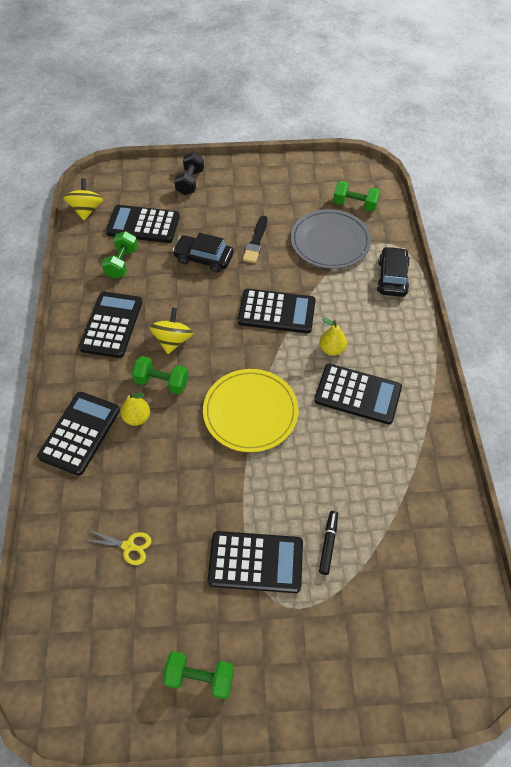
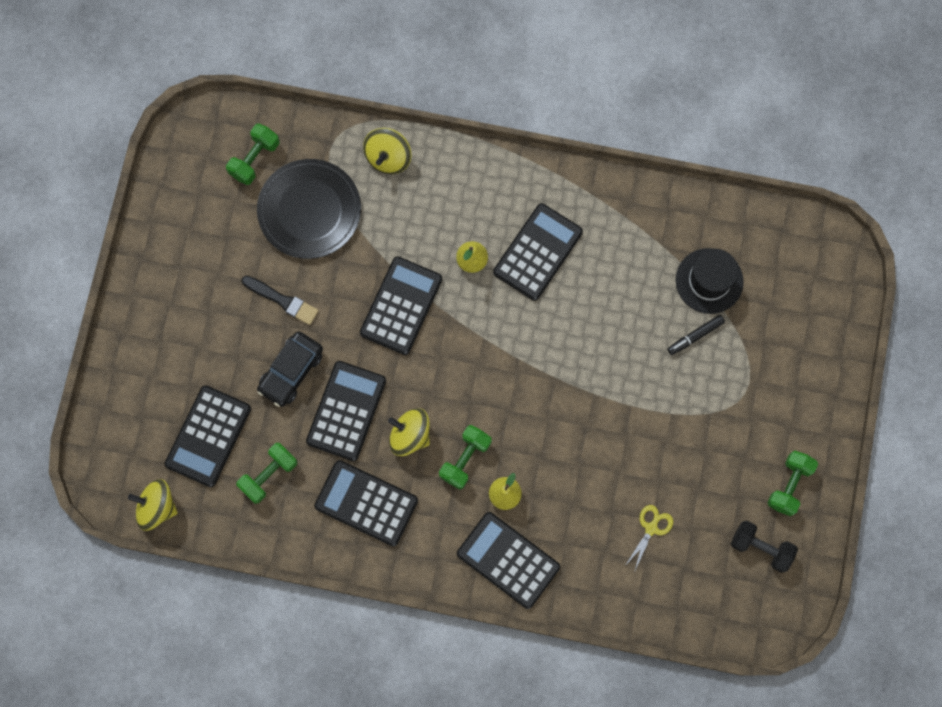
camera: 75 degrees left, 20 degrees up
green dumbbell [101,231,138,279] -> green dumbbell turned 75 degrees counterclockwise [236,443,297,504]
black dumbbell [174,152,204,195] -> black dumbbell moved to [731,521,798,573]
yellow plate [203,369,298,452] -> none
black calculator [208,531,303,593] -> black calculator moved to [306,361,386,461]
grey plate [291,209,371,269] -> black plate [257,159,361,259]
black marker [319,511,338,575] -> black marker turned 60 degrees counterclockwise [667,315,725,355]
black car [377,246,410,297] -> yellow spinning top [363,128,411,174]
none -> black hat [676,248,744,314]

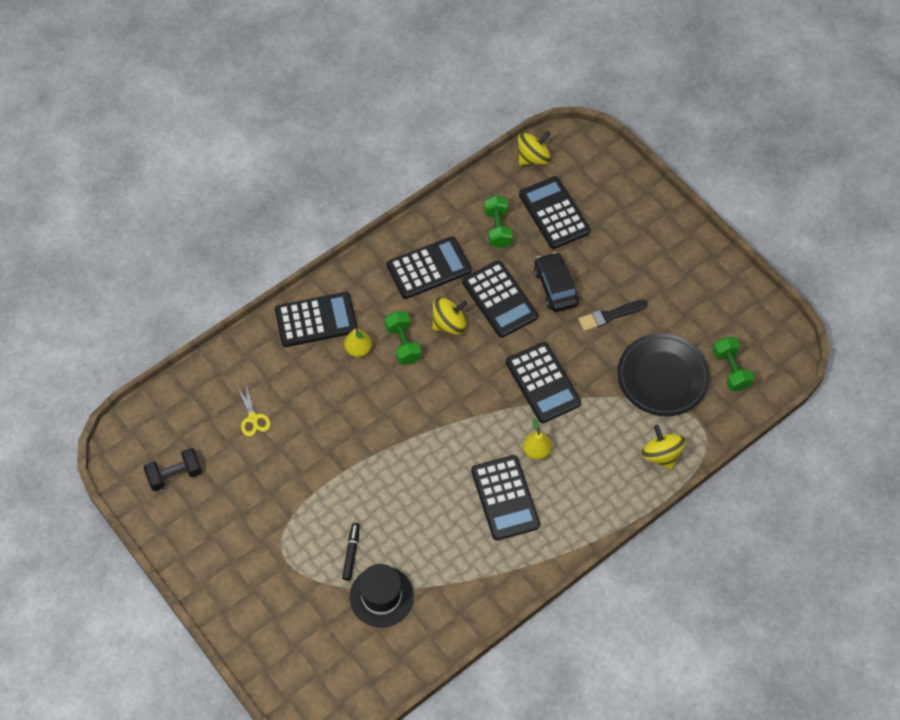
camera: 130 degrees right, 15 degrees down
green dumbbell [767,451,818,516] -> none

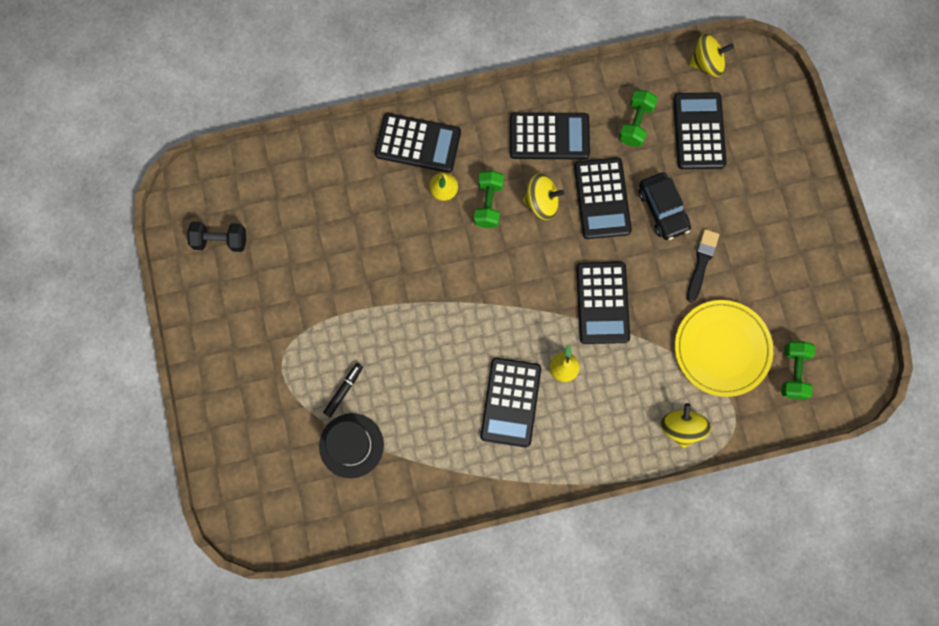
camera: 25 degrees right, 15 degrees up
yellow scissors [237,384,271,436] -> none
black car [534,252,579,312] -> black car turned 150 degrees clockwise [638,172,691,240]
black brush [578,300,648,331] -> black brush turned 105 degrees clockwise [687,229,719,303]
black plate [617,333,710,416] -> yellow plate [675,300,773,397]

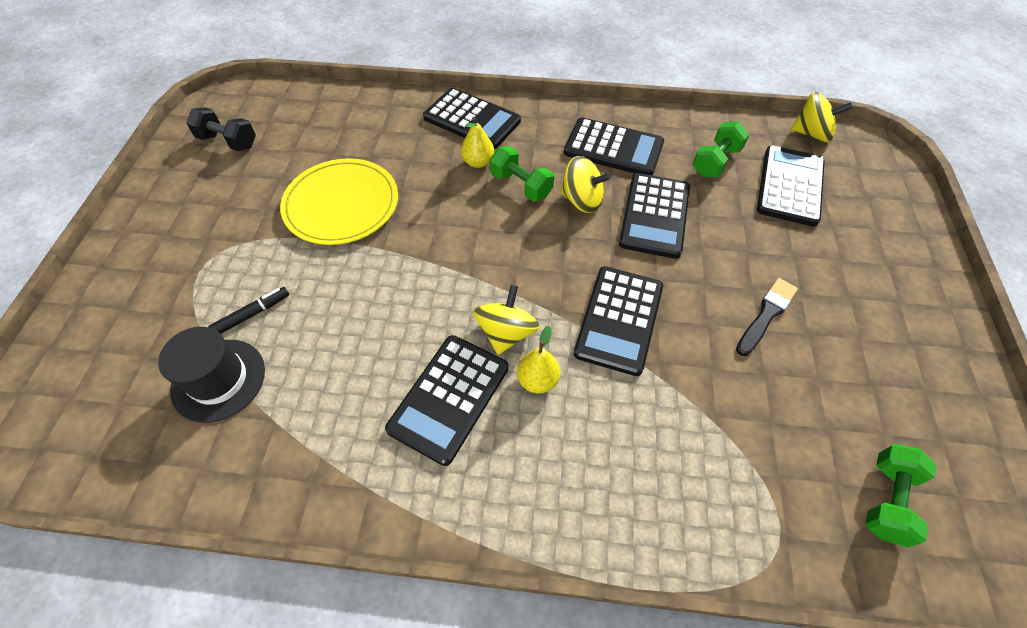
camera: 20 degrees right, 20 degrees down
green dumbbell [474,170,504,228] -> green dumbbell turned 75 degrees counterclockwise [490,146,554,202]
black car [638,172,691,240] -> none
yellow spinning top [660,403,711,448] -> yellow spinning top moved to [473,285,540,355]
yellow plate [675,300,773,397] -> yellow plate moved to [280,158,398,245]

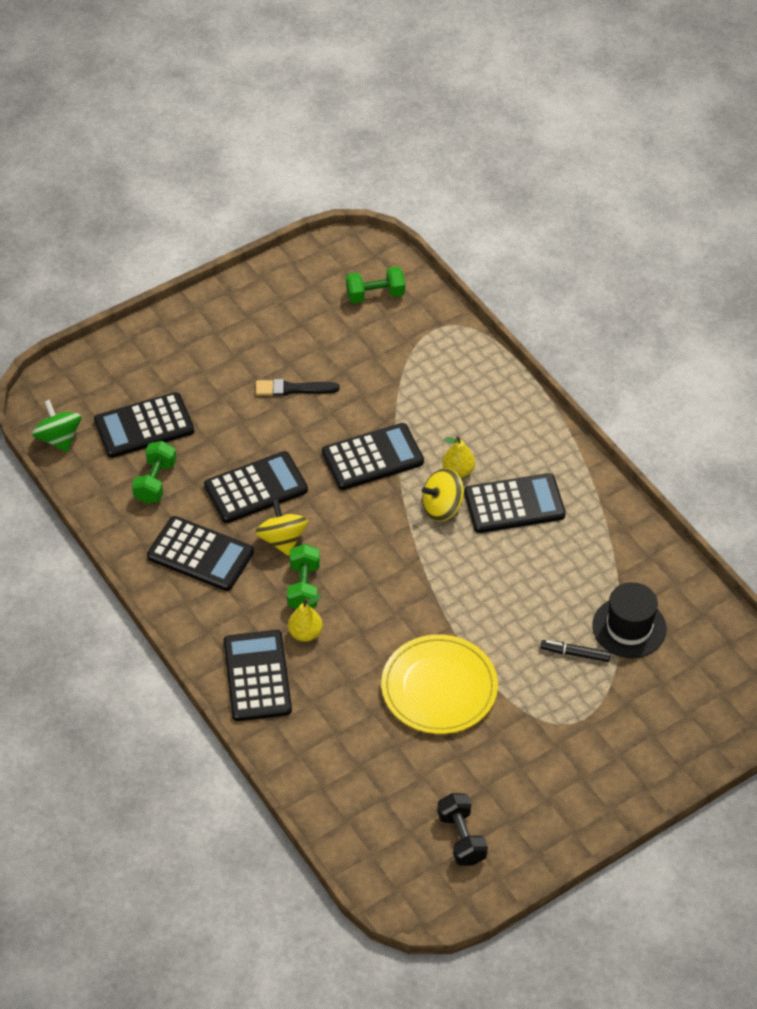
camera: 130 degrees left, 5 degrees down
black calculator [564,117,664,175] -> black calculator turned 135 degrees clockwise [147,516,254,591]
green dumbbell [692,122,750,177] -> green dumbbell turned 75 degrees counterclockwise [132,441,176,504]
yellow spinning top [791,91,852,142] -> green spinning top [32,399,81,452]

